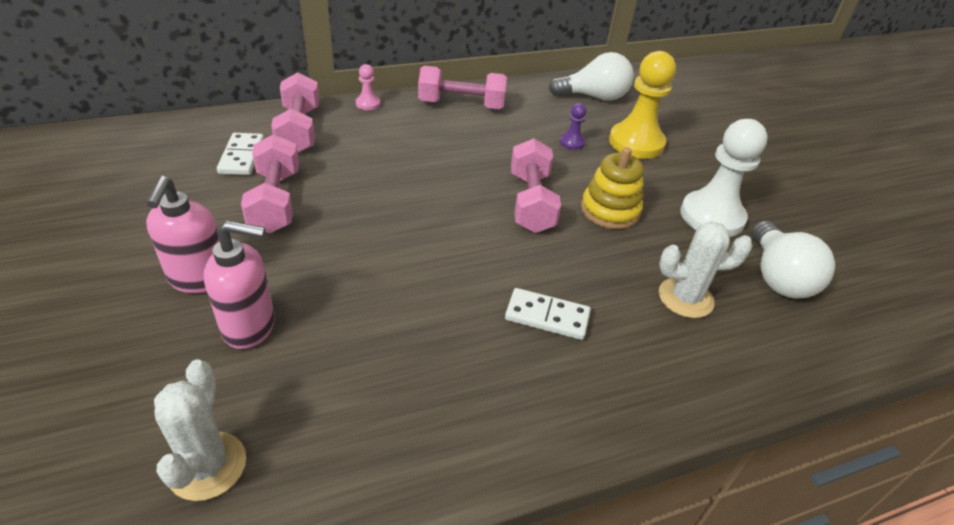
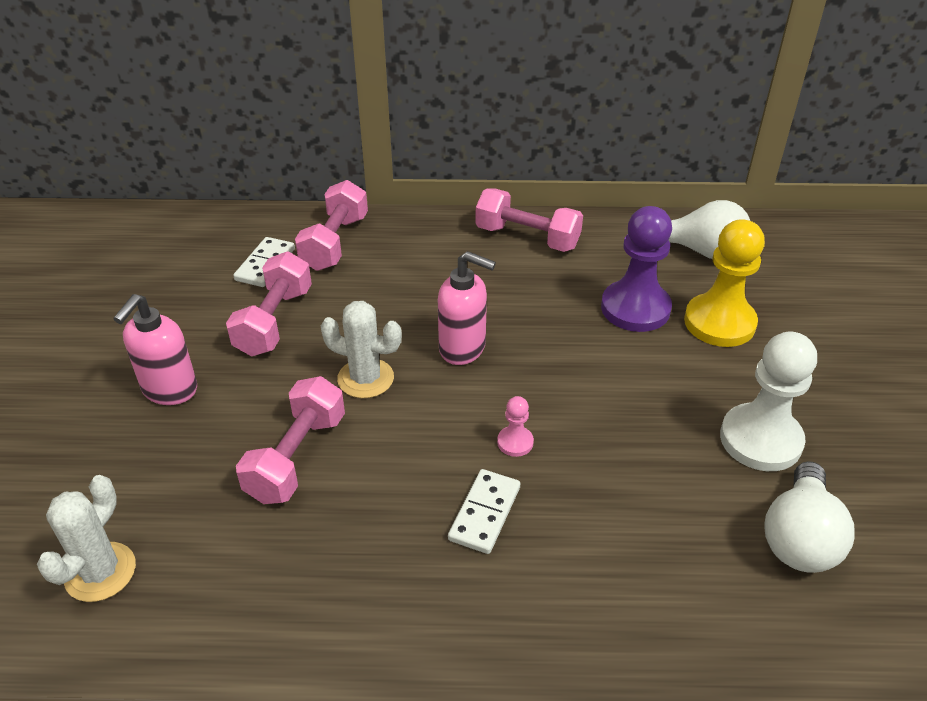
camera: 25 degrees right, 0 degrees up
pink soap dispenser [204,221,275,349] -> pink soap dispenser moved to [438,251,496,365]
pink pawn [356,64,380,110] -> pink pawn moved to [497,396,534,457]
white domino [505,288,591,340] -> white domino turned 75 degrees clockwise [448,469,520,554]
pink dumbbell [511,138,561,233] -> pink dumbbell moved to [236,376,345,504]
purple pawn [560,103,587,150] -> purple pawn [601,206,672,332], size x2.22
yellow stacking toy [581,147,644,229] -> none
white cactus [659,221,753,318] -> white cactus moved to [321,301,402,398]

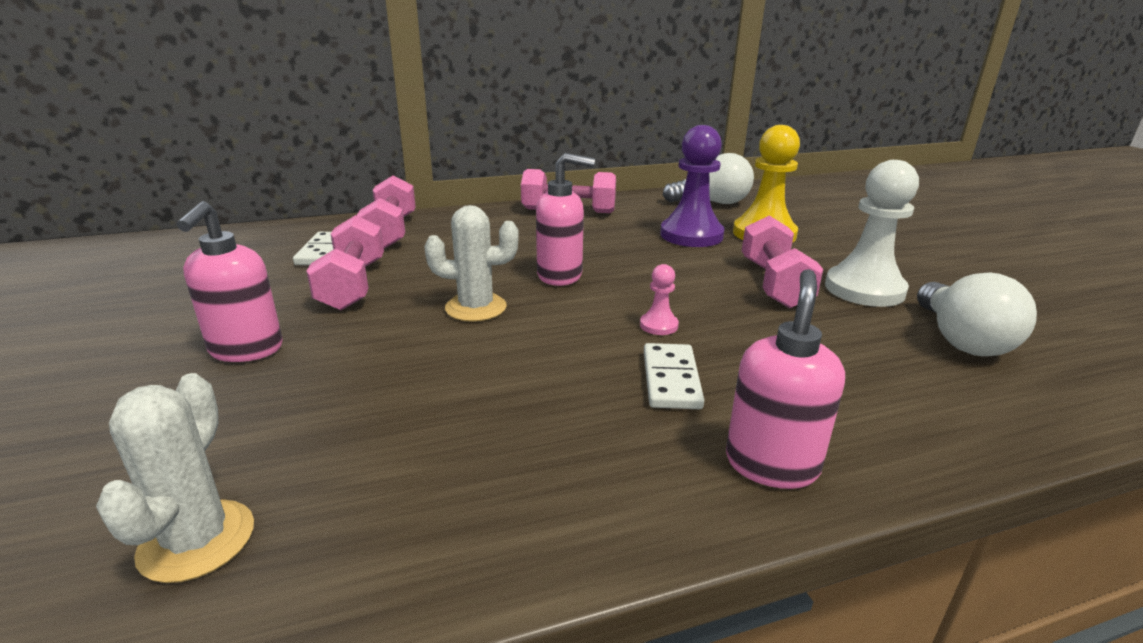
camera: 20 degrees left, 15 degrees down
pink dumbbell [236,376,345,504] -> pink dumbbell moved to [742,215,823,308]
none -> pink soap dispenser [726,269,845,489]

